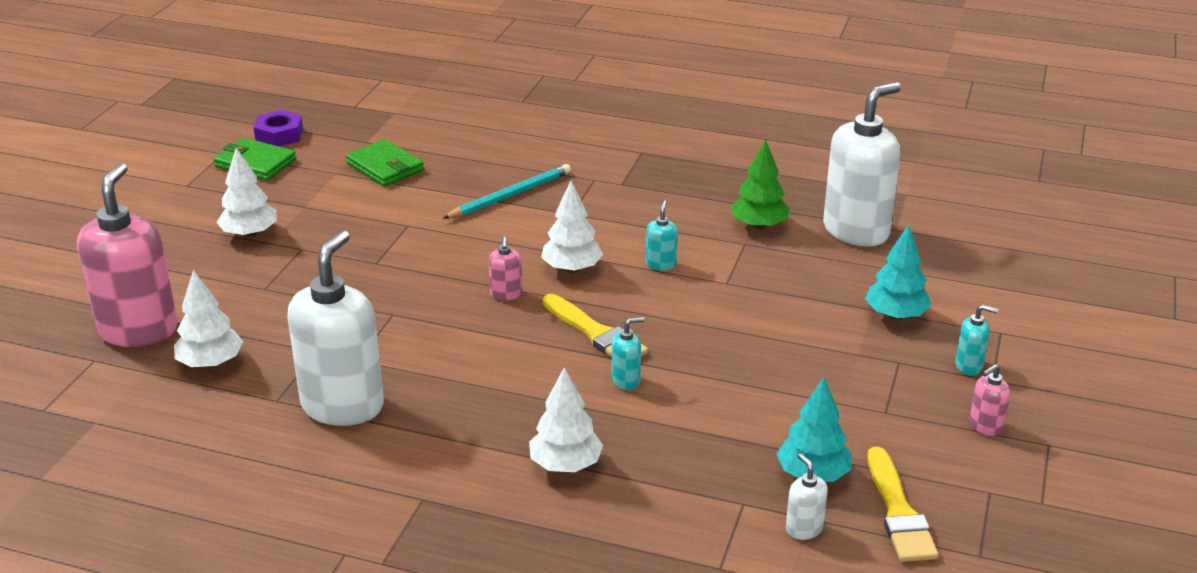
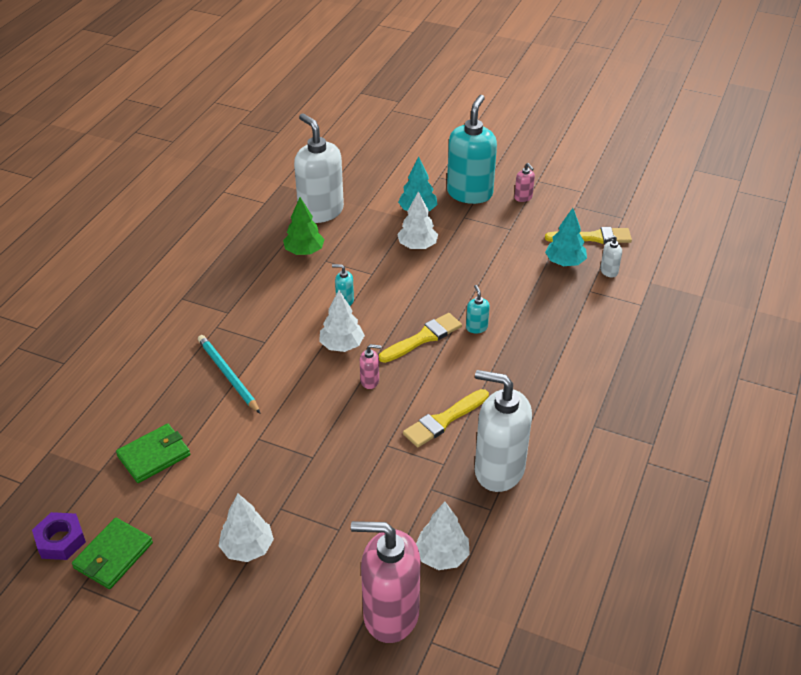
camera: 85 degrees left, 10 degrees up
white tree [529,367,603,472] -> white tree moved to [397,191,438,249]
turquoise soap dispenser [955,305,998,375] -> turquoise soap dispenser [447,95,497,204], size x2.41
none -> yellow brush [403,389,489,447]

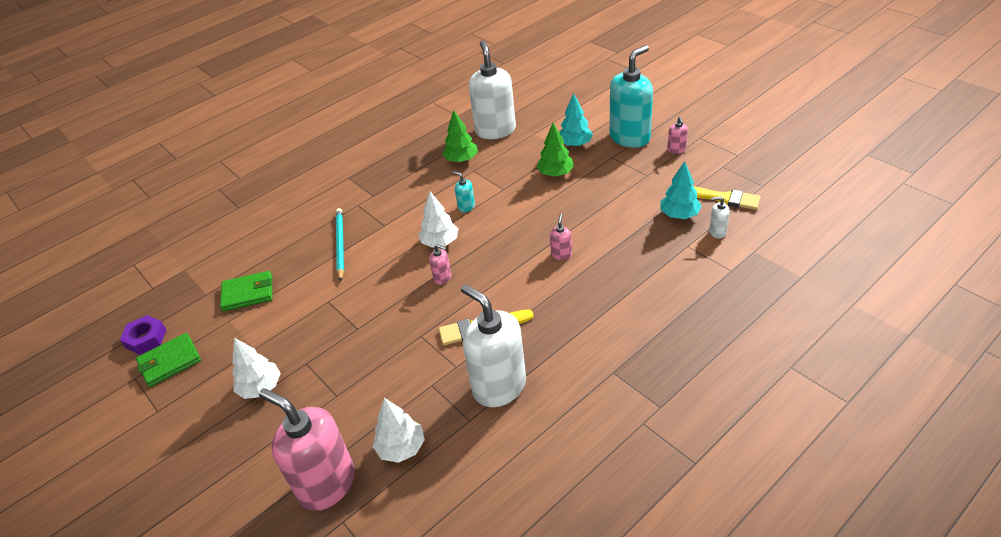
camera: 30 degrees right, 0 degrees up
yellow brush [379,313,462,363] -> none
white tree [397,191,438,249] -> green tree [536,123,574,177]
turquoise soap dispenser [466,285,490,333] -> pink soap dispenser [550,214,572,260]

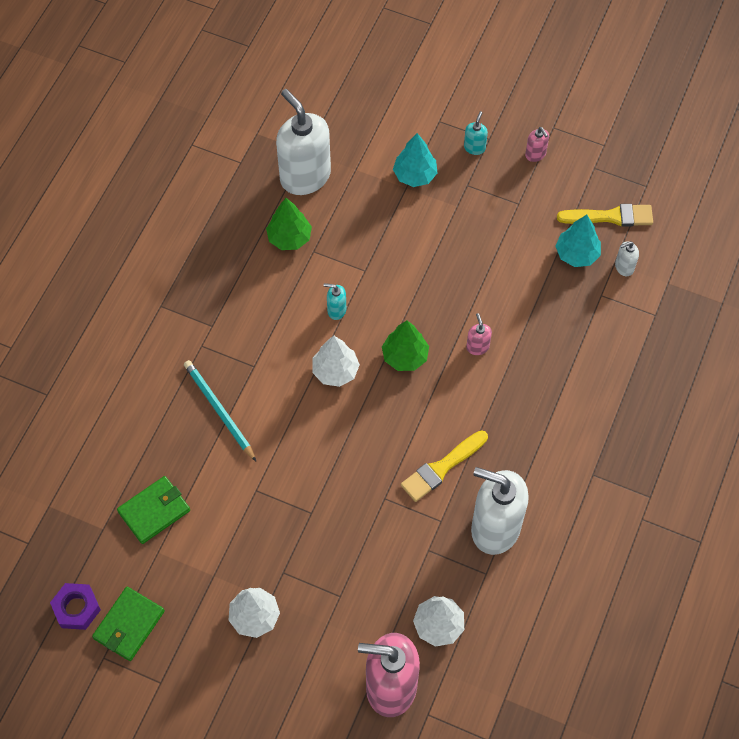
camera: 30 degrees left, 20 degrees up
pink soap dispenser [429,244,451,285] -> none
green tree [536,123,574,177] -> green tree moved to [382,321,429,371]
turquoise soap dispenser [610,45,653,148] -> turquoise soap dispenser [464,111,488,155], size x0.42

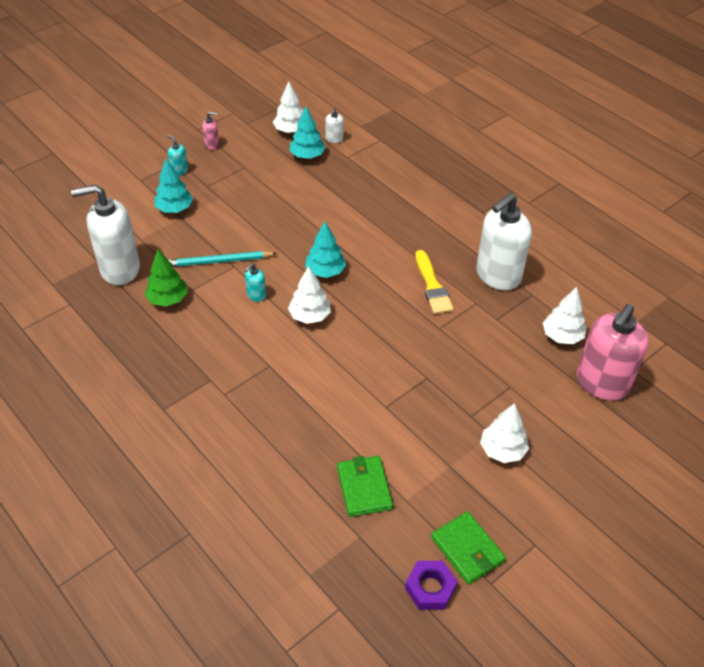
camera: 65 degrees left, 15 degrees down
turquoise pencil [184,360,256,461] -> turquoise pencil moved to [169,251,277,267]
green tree [382,321,429,371] -> turquoise tree [305,222,346,278]
pink soap dispenser [466,313,492,355] -> none
yellow brush [557,204,653,227] -> white tree [273,81,304,133]

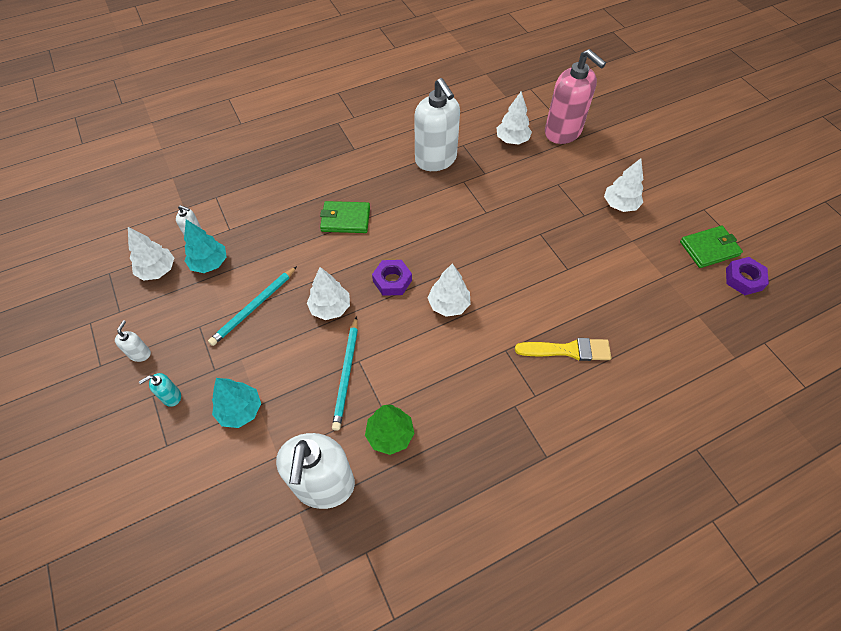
camera: 75 degrees left, 10 degrees up
pink soap dispenser [202,112,219,150] -> white soap dispenser [115,320,151,362]
turquoise soap dispenser [245,263,266,302] -> none
turquoise tree [305,222,346,278] -> purple nut [372,260,412,296]
green wallet [337,456,393,517] -> green wallet moved to [320,201,370,233]
yellow brush [416,250,453,314] -> yellow brush moved to [515,338,611,361]
none -> turquoise pencil [208,266,297,346]
none -> white tree [307,267,350,320]

